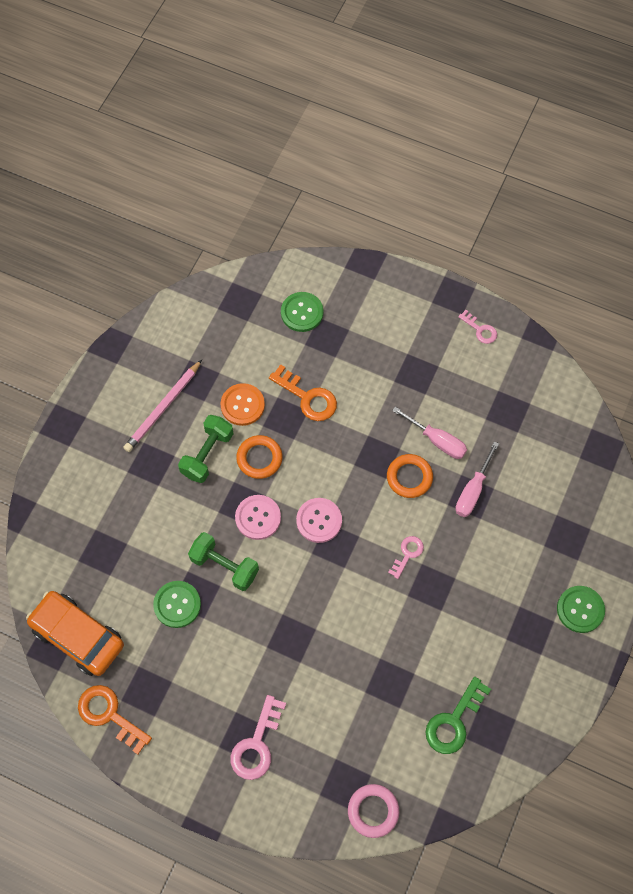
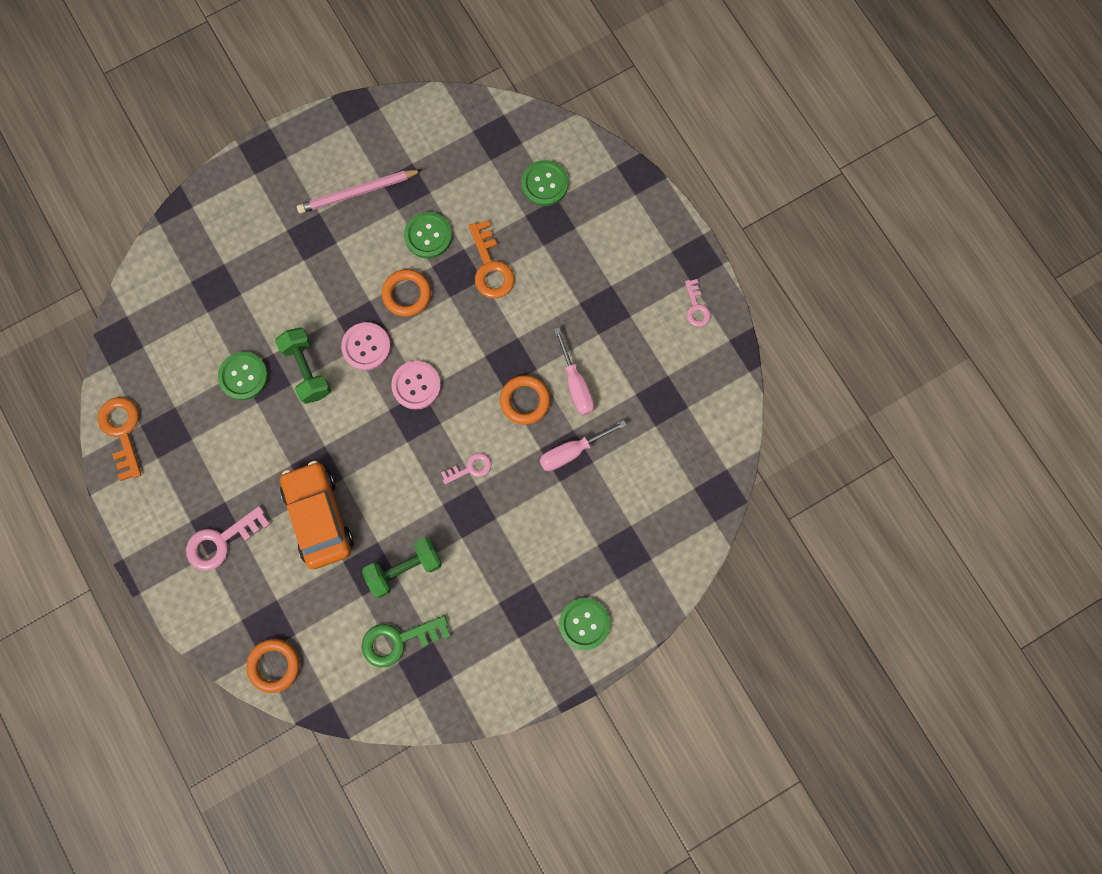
camera: 35 degrees right, 10 degrees up
orange car [26,591,124,676] -> orange car moved to [280,461,354,569]
green dumbbell [178,415,233,483] -> green dumbbell moved to [362,537,442,598]
orange button [221,383,265,426] -> green button [404,212,452,258]
pink ring [348,784,399,838] -> orange ring [246,639,300,693]

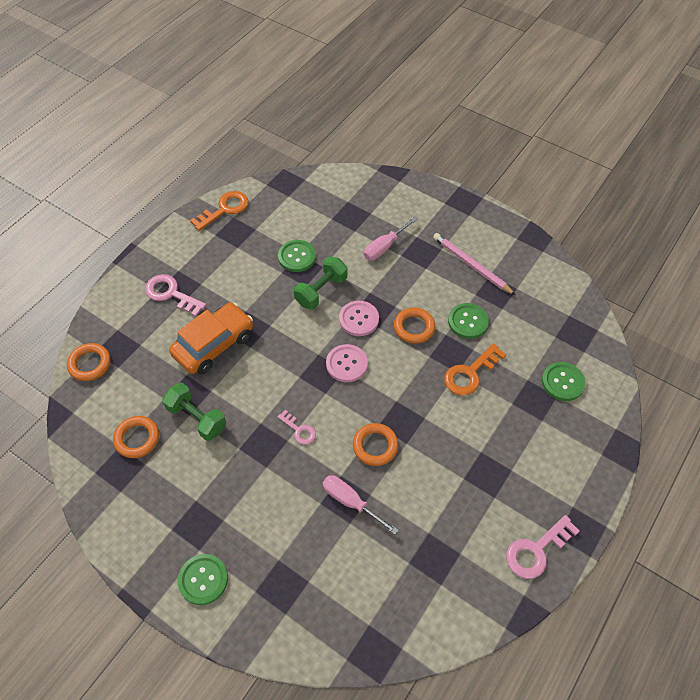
camera: 65 degrees right, 20 degrees down
green key [362,615,451,667] -> orange ring [113,416,159,458]
pink screwdriver [554,327,594,416] -> pink screwdriver moved to [364,217,418,260]
pink key [685,279,711,327] -> pink key [506,515,579,579], size x1.68

